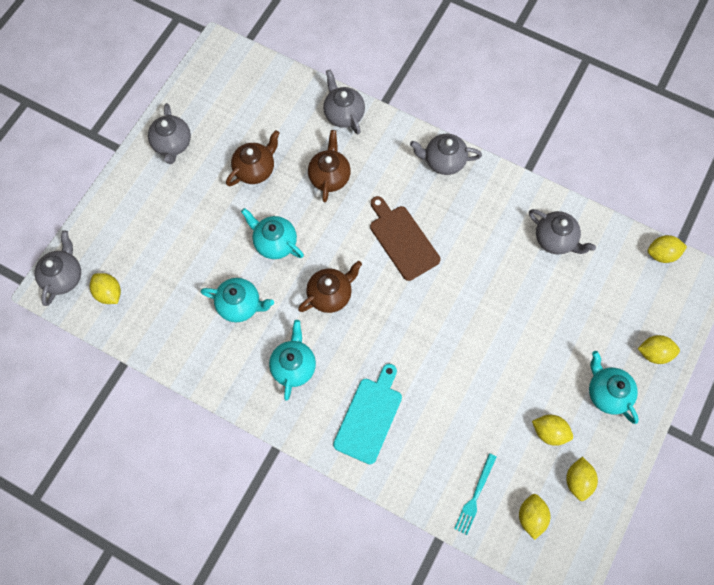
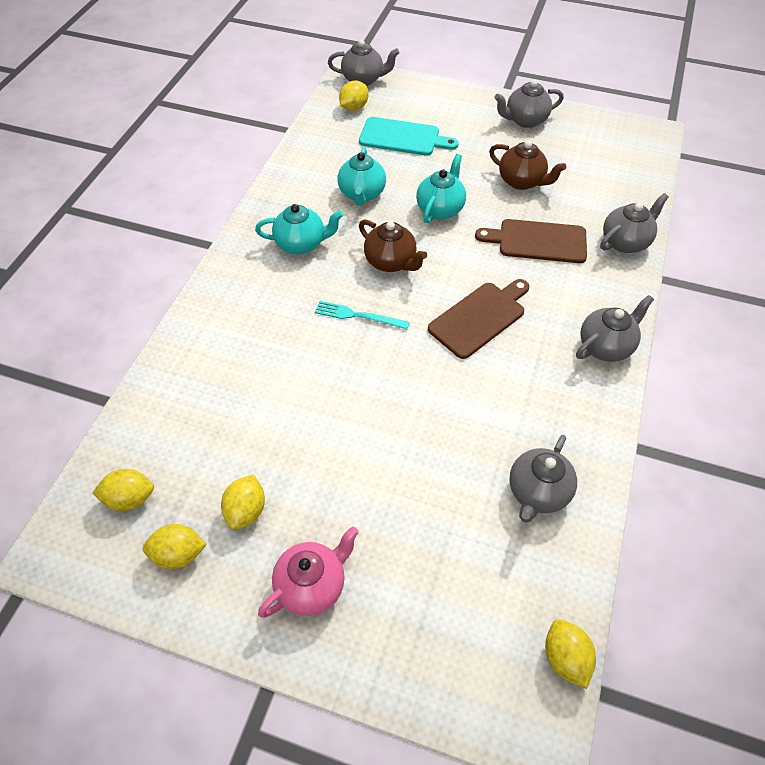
camera: 80 degrees right, 15 degrees down
brown teapot [308,130,351,202] -> brown cutting board [475,219,587,263]
turquoise cutting board [333,364,402,464] -> turquoise cutting board moved to [359,117,458,156]
grey teapot [410,134,482,175] -> grey teapot turned 60 degrees clockwise [576,295,654,362]
turquoise fork [454,453,497,535] -> turquoise fork moved to [315,301,409,329]
turquoise teapot [589,351,639,424] -> pink teapot [258,526,359,618]
yellow lemon [638,335,680,364] -> none

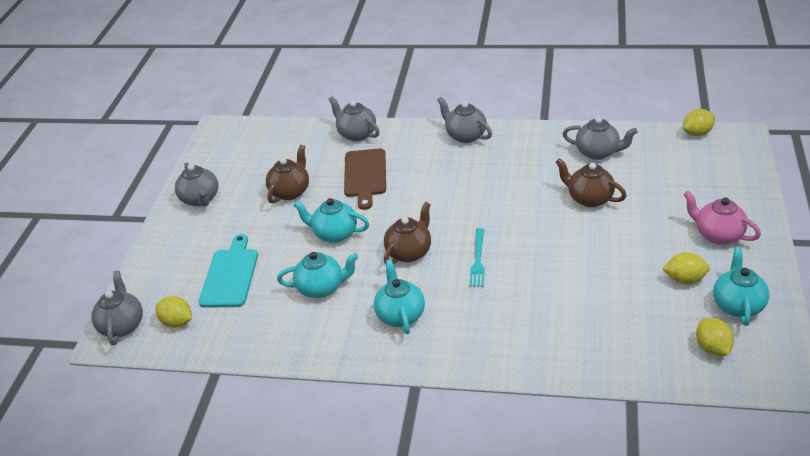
camera: 95 degrees left, 15 degrees down
yellow lemon [143,524,207,569] -> turquoise teapot [713,247,769,326]
brown cutting board [428,279,529,359] -> none
none -> brown teapot [556,158,627,207]

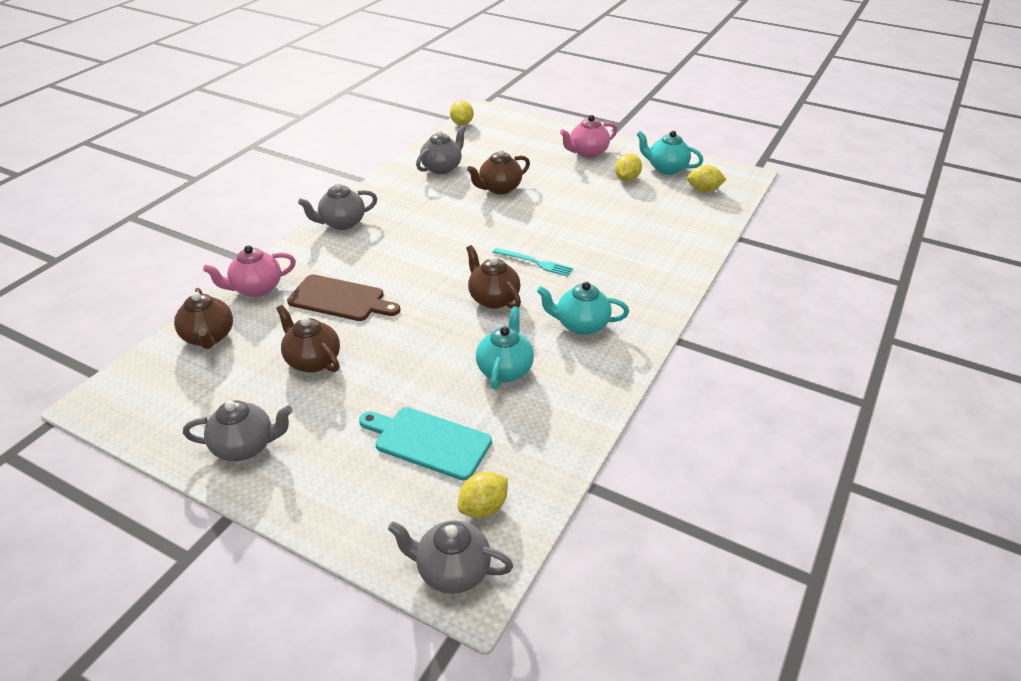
camera: 75 degrees left, 0 degrees up
turquoise teapot [293,198,369,243] -> none
grey teapot [329,96,380,141] -> pink teapot [203,245,296,297]
none -> brown teapot [174,288,233,349]

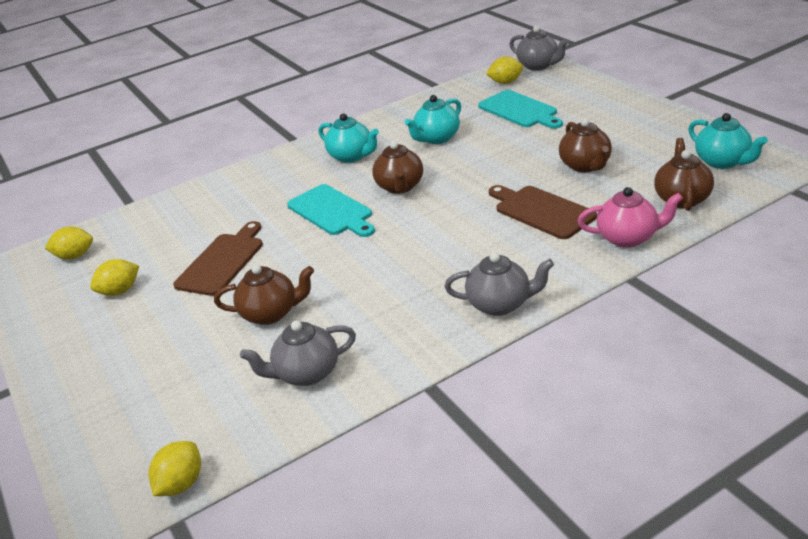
camera: 145 degrees left, 5 degrees down
grey teapot [183,400,293,461] -> none
turquoise fork [493,248,573,277] -> turquoise cutting board [287,184,375,237]
pink teapot [560,115,617,158] -> none
turquoise teapot [636,131,703,175] -> turquoise teapot moved to [688,113,768,169]
yellow lemon [687,165,727,192] -> yellow lemon turned 45 degrees counterclockwise [45,226,93,260]
none -> brown cutting board [173,221,263,296]

